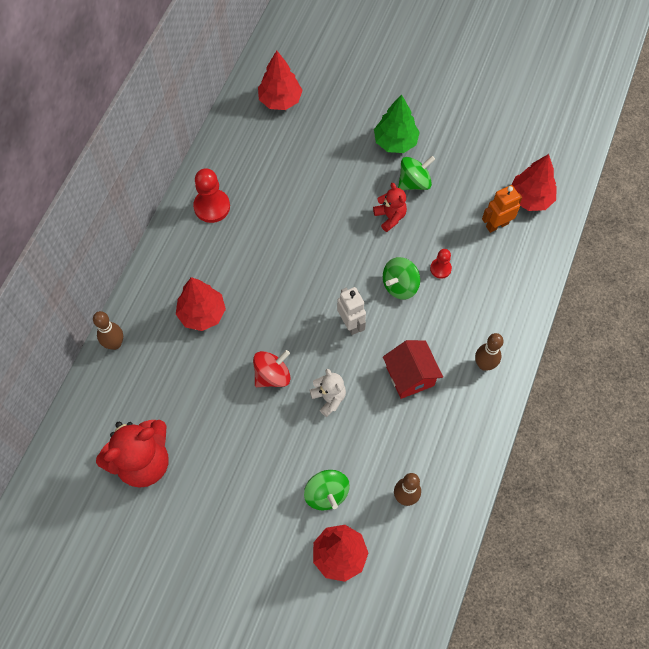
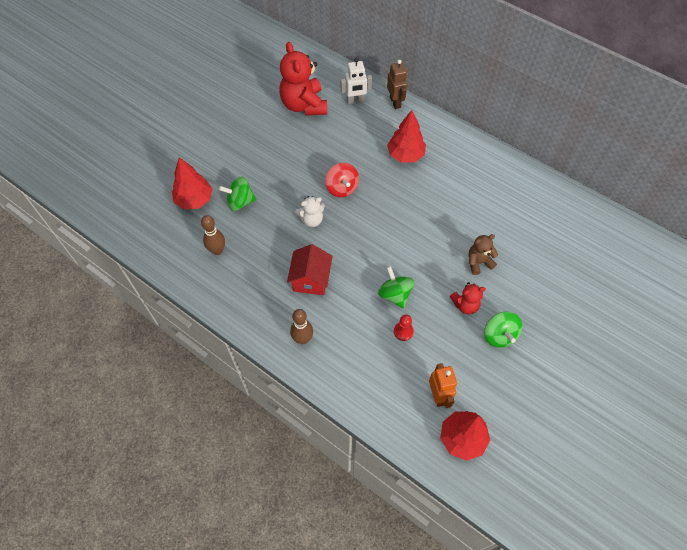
camera: 105 degrees right, 5 degrees down
brown bowling pin [93,311,123,350] -> brown robot [387,60,407,109]
red pawn [193,168,230,223] -> none
red tree [258,50,303,110] -> none
white robot [337,287,366,335] -> white robot moved to [341,58,372,104]
green tree [374,94,420,153] -> none
red house [383,340,443,399] -> red house turned 75 degrees counterclockwise [287,244,333,295]
none -> brown teddy bear [469,234,498,275]

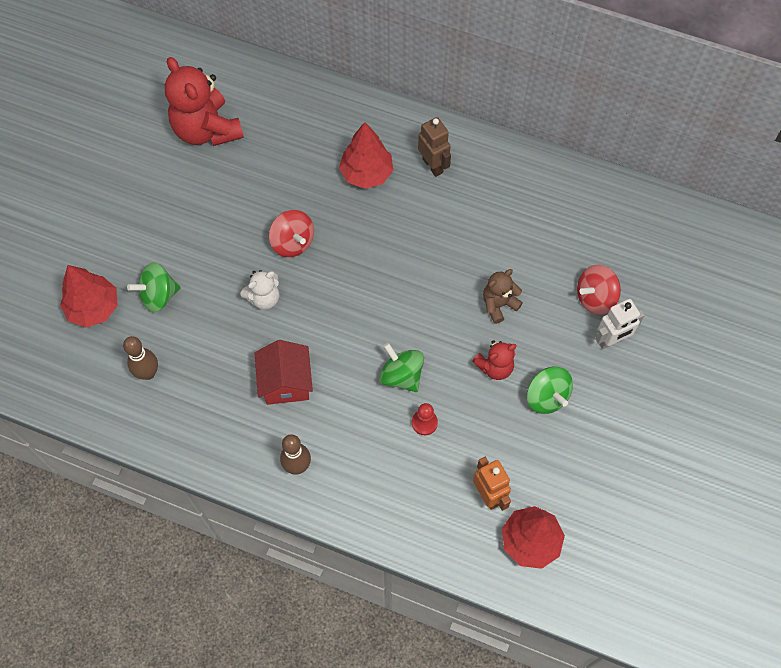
camera: 15 degrees left, 5 degrees up
white robot [341,58,372,104] -> white robot moved to [595,299,645,350]
brown robot [387,60,407,109] -> brown robot moved to [418,117,451,177]
none -> red spinning top [577,265,621,315]

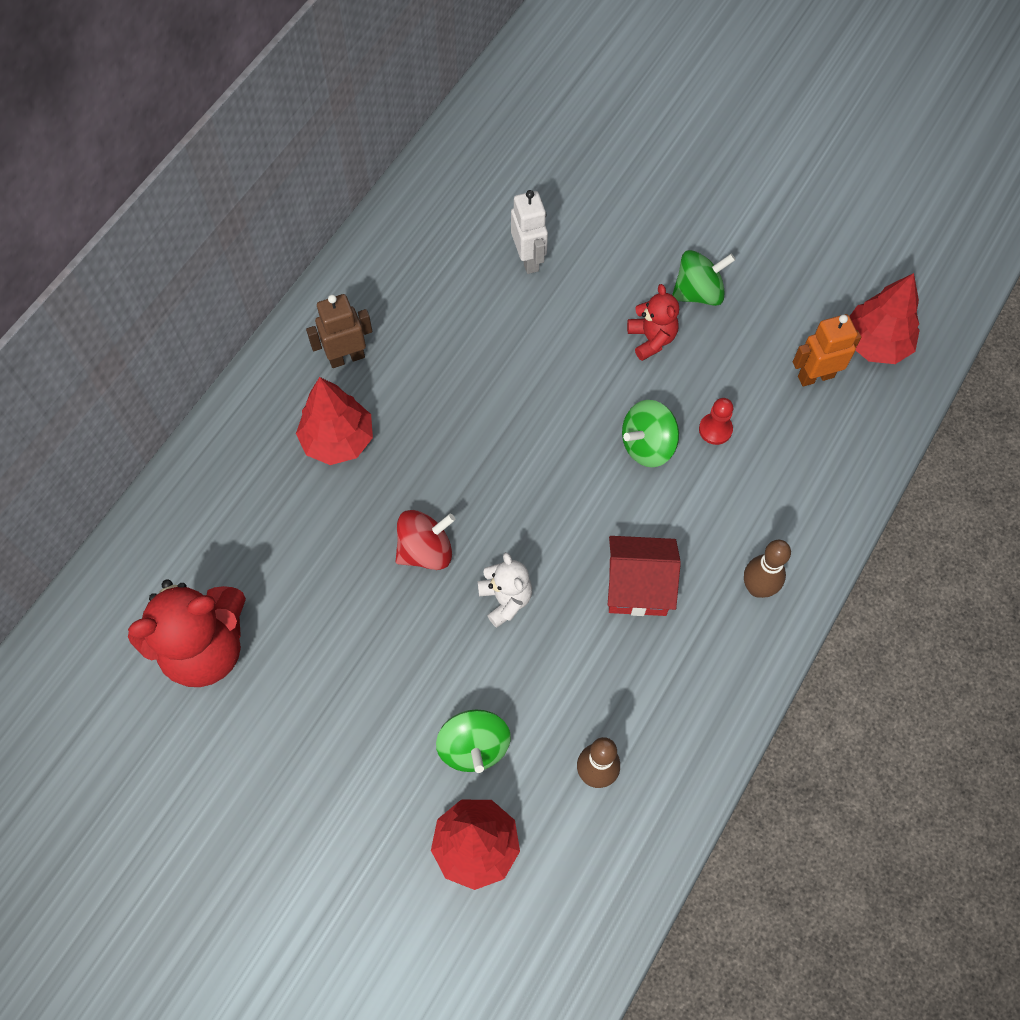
camera: 80 degrees left, 0 degrees up
brown teddy bear [483,269,523,324] -> none
red spinning top [577,265,621,315] -> none
white robot [595,299,645,350] -> white robot moved to [511,190,548,274]

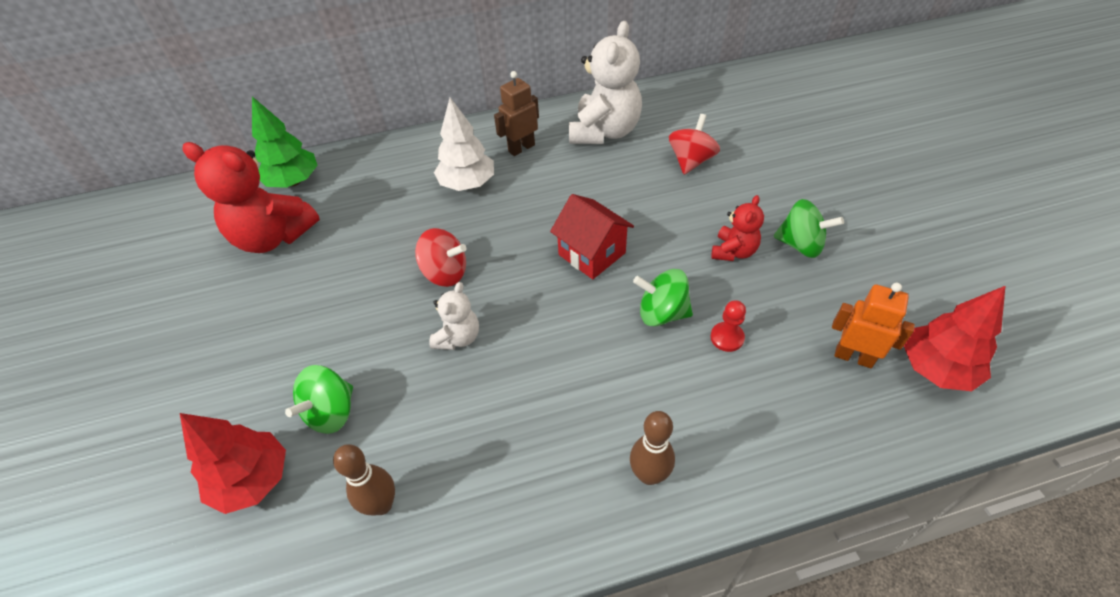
camera: 45 degrees right, 15 degrees down
red tree [296,377,373,465] -> white tree [434,97,494,191]
brown robot [306,294,372,368] -> brown robot turned 60 degrees counterclockwise [494,71,539,156]
white robot [511,190,548,274] -> red spinning top [669,114,720,175]
red house [608,536,681,616] -> red house moved to [550,194,634,279]
none -> green tree [252,96,318,188]
none -> white teddy bear [569,21,642,144]

